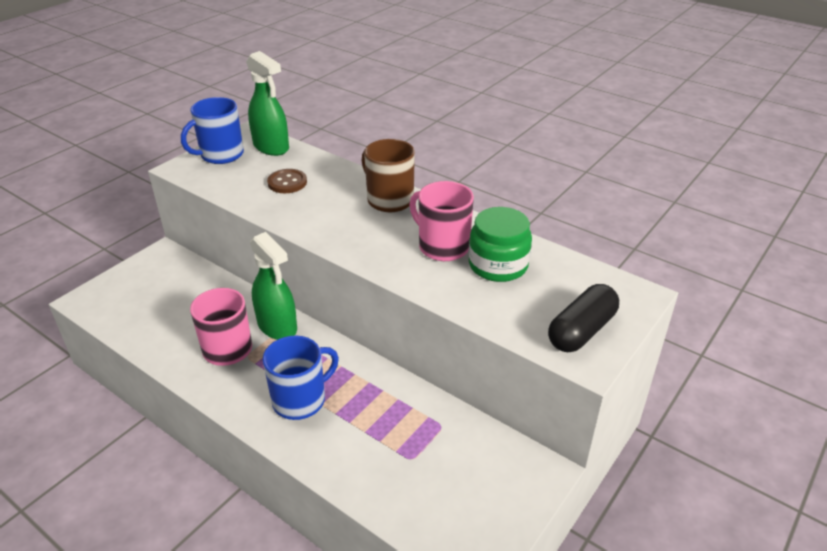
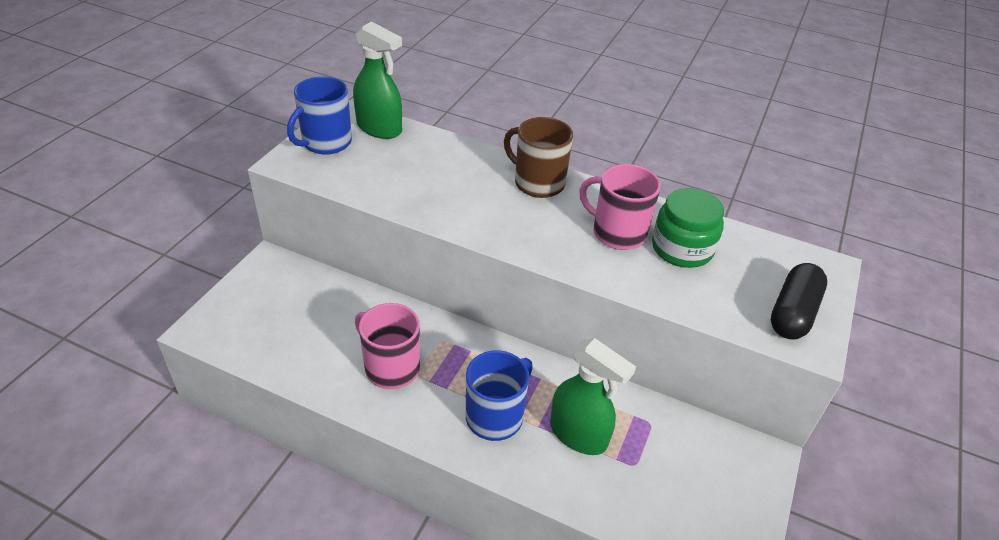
camera: 15 degrees left, 5 degrees up
green spray bottle [250,232,297,340] -> green spray bottle moved to [550,338,636,455]
brown button [267,169,307,193] -> none

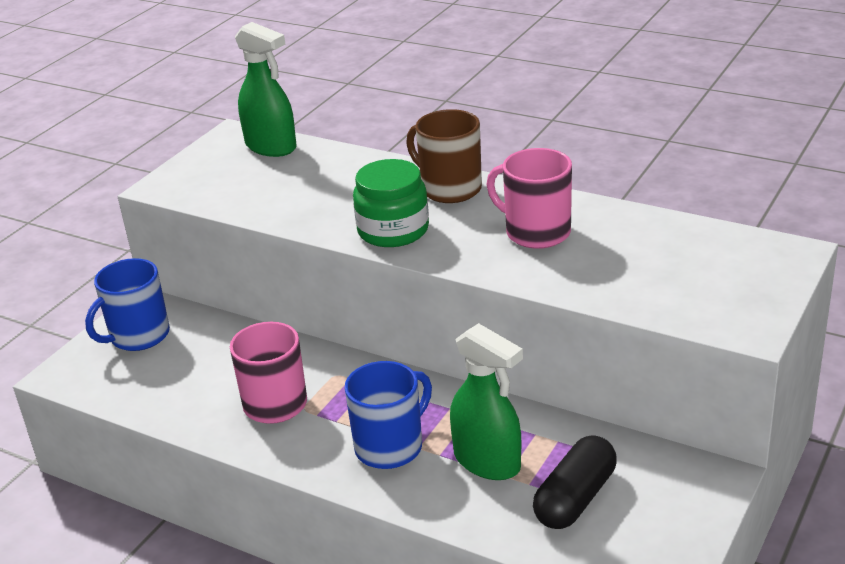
camera: 10 degrees right, 10 degrees down
blue mug [287,77,352,154] -> blue mug moved to [85,258,170,351]
green jar [652,188,724,268] -> green jar moved to [353,159,429,247]
black capsule [771,263,827,339] -> black capsule moved to [533,435,617,529]

